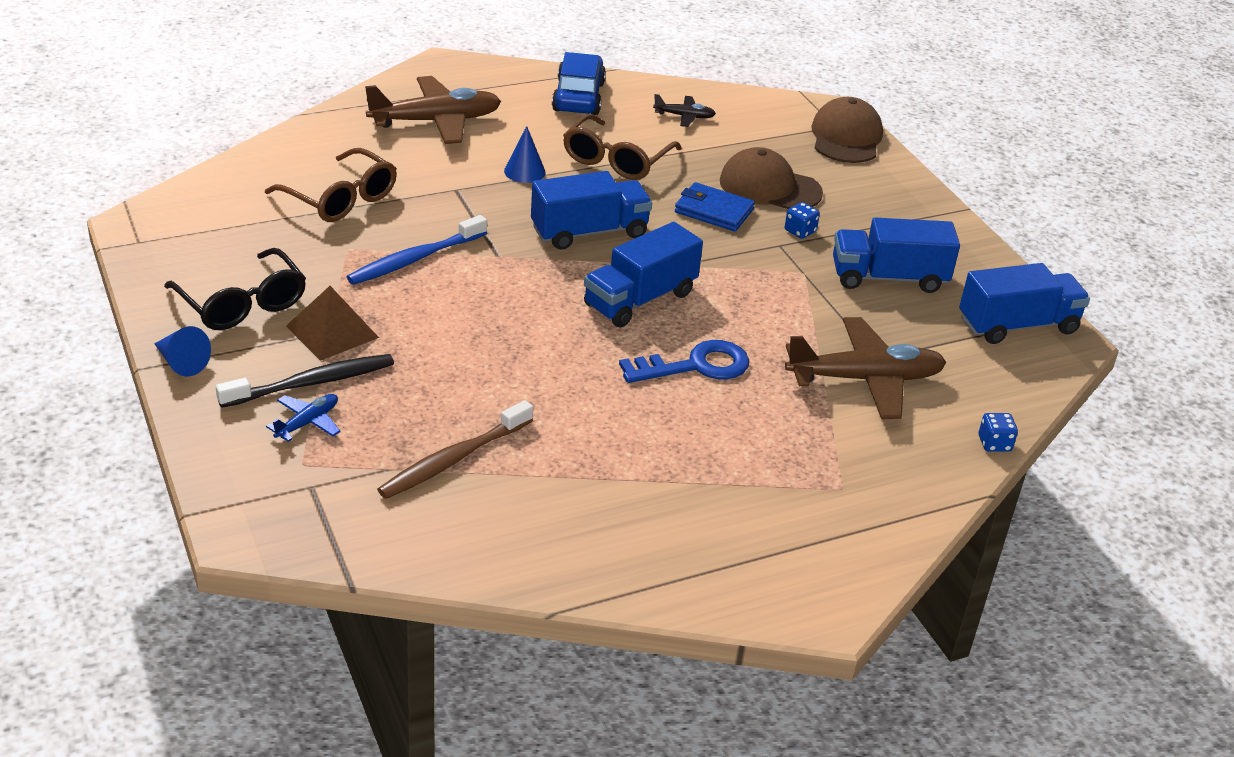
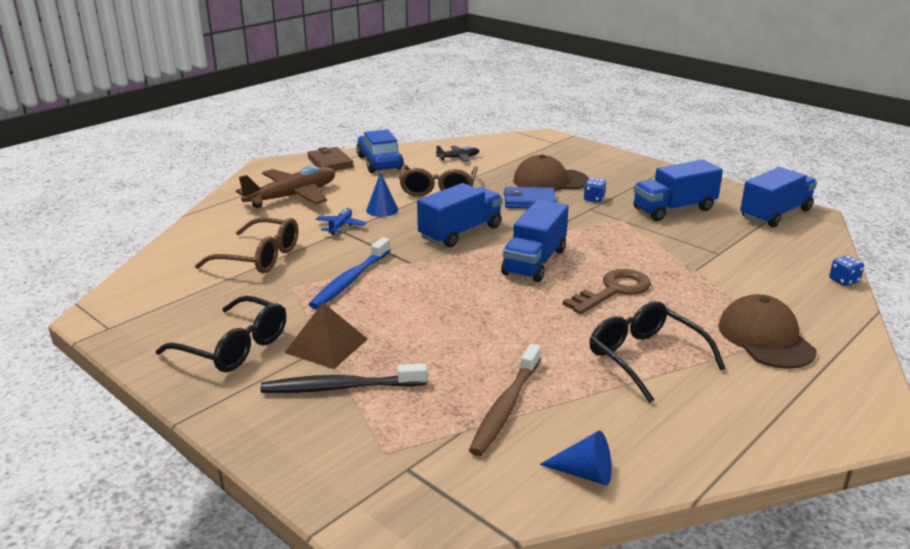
camera: 20 degrees left, 10 degrees down
blue cone [154,326,211,376] -> blue cone moved to [539,431,612,485]
black toothbrush [216,354,394,408] -> black toothbrush turned 135 degrees counterclockwise [260,363,427,393]
blue plane [266,394,341,442] -> blue plane moved to [316,208,366,235]
blue key [619,340,749,383] -> brown key [563,269,651,314]
brown plane [785,317,946,419] -> none
brown cap [811,97,883,163] -> brown cap moved to [718,294,817,369]
none -> brown wallet [307,147,354,171]
none -> black glasses [589,301,726,403]

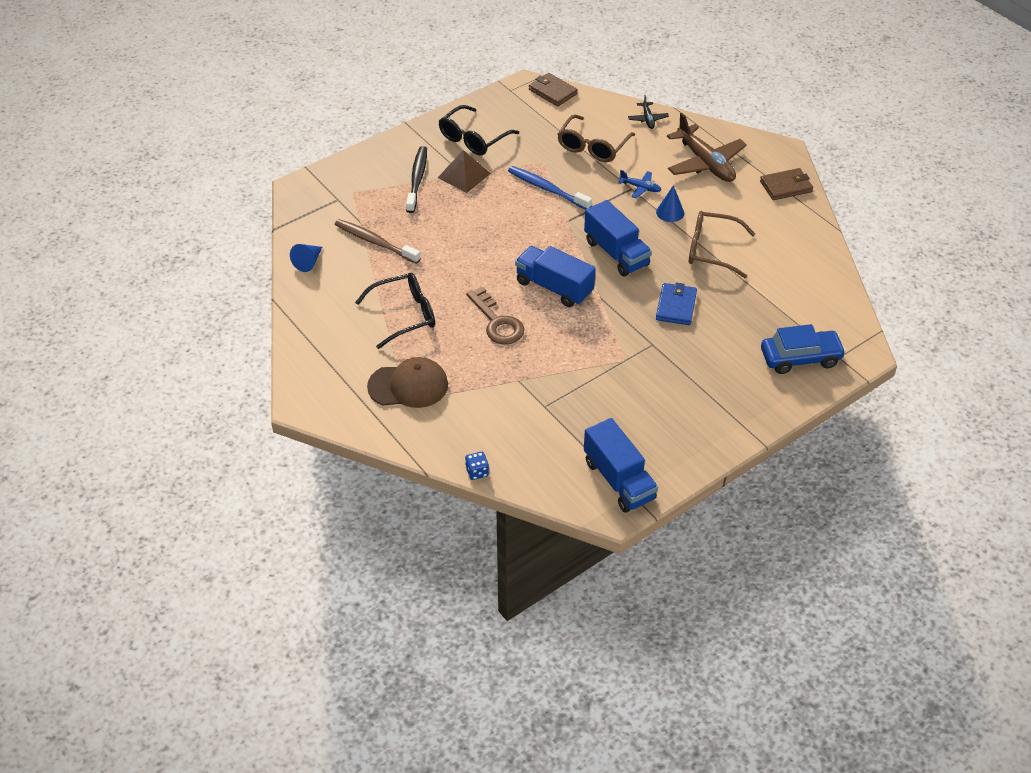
camera: 100 degrees right, 20 degrees up
blue car [356,129,404,173] -> blue car moved to [761,324,846,374]
black plane [436,146,479,162] -> black plane moved to [628,95,669,129]
brown cap [513,154,589,191] -> none
blue dice [584,178,606,202] -> none
blue truck [634,160,723,221] -> none
none -> brown wallet [529,73,578,106]

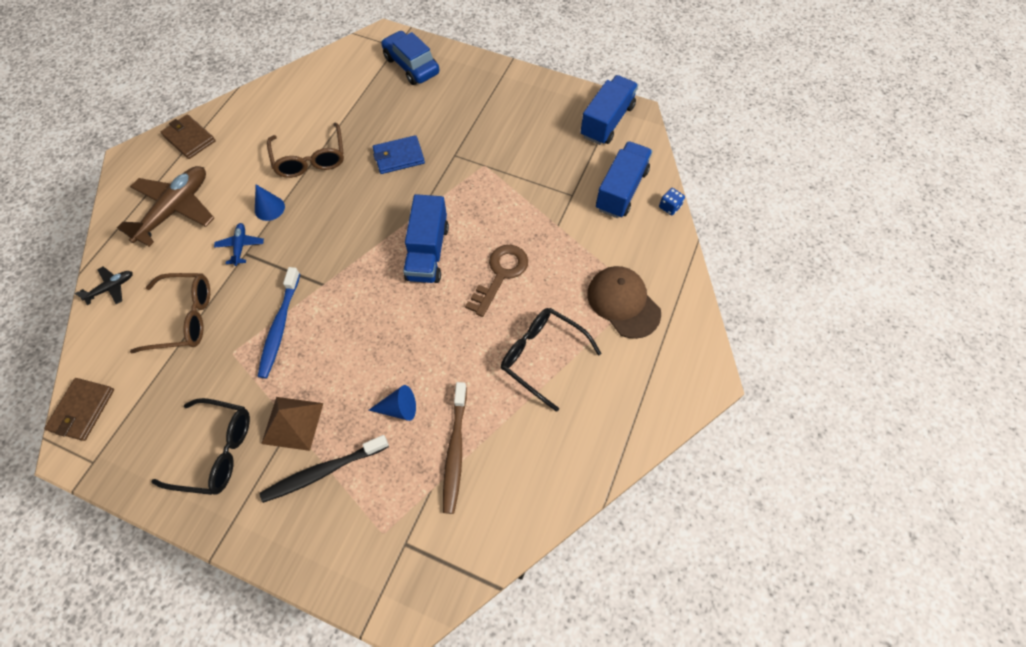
camera: 120 degrees left, 15 degrees up
blue cone [290,244,322,272] -> blue cone moved to [369,385,416,421]
blue truck [584,200,652,276] -> blue truck moved to [596,141,652,218]

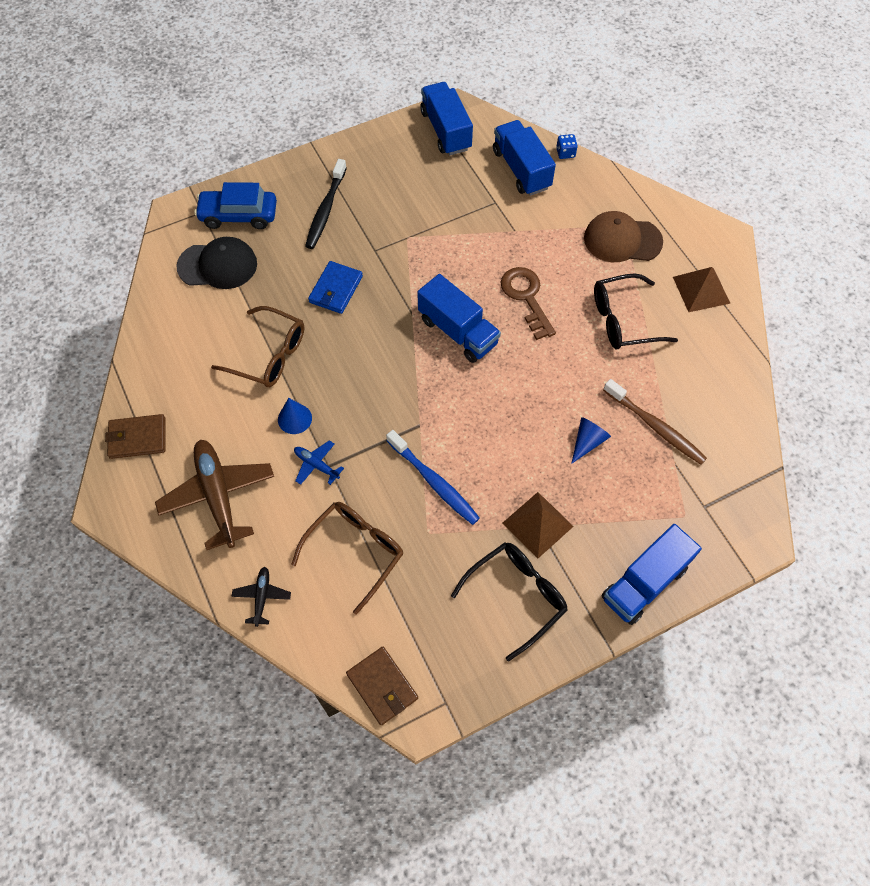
camera: 50 degrees left, 0 degrees up
black toothbrush [260,435,389,503] -> black toothbrush moved to [305,159,347,249]
none -> black cap [177,237,257,289]
none -> blue truck [602,524,702,625]
none -> brown pyramid [673,267,731,312]

